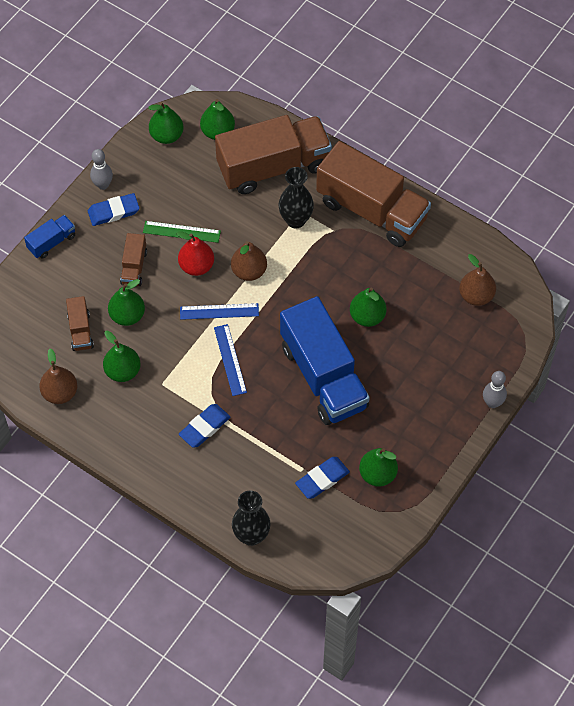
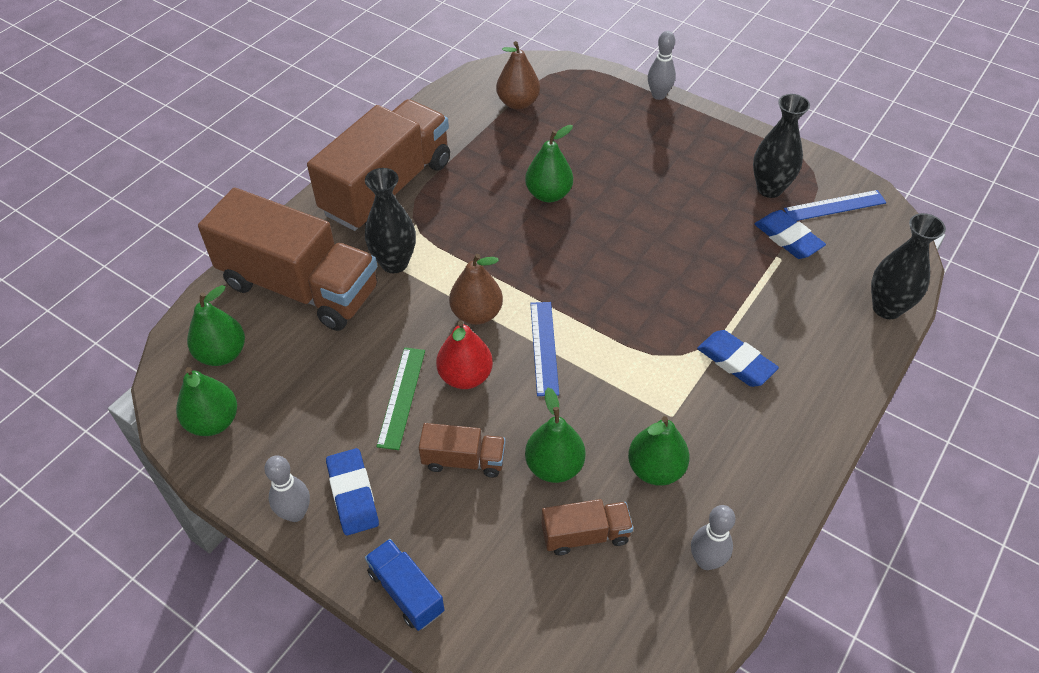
camera: 90 degrees left, 10 degrees down
brown pear [39,348,77,404] -> grey bowling pin [691,505,735,570]
blue ruler [214,324,247,396] -> blue ruler moved to [784,190,887,221]
brown truck [215,115,332,194] -> brown truck turned 135 degrees clockwise [198,188,377,331]
blue truck [280,296,370,425] -> none
green pear [359,448,398,487] -> black vase [753,94,810,198]

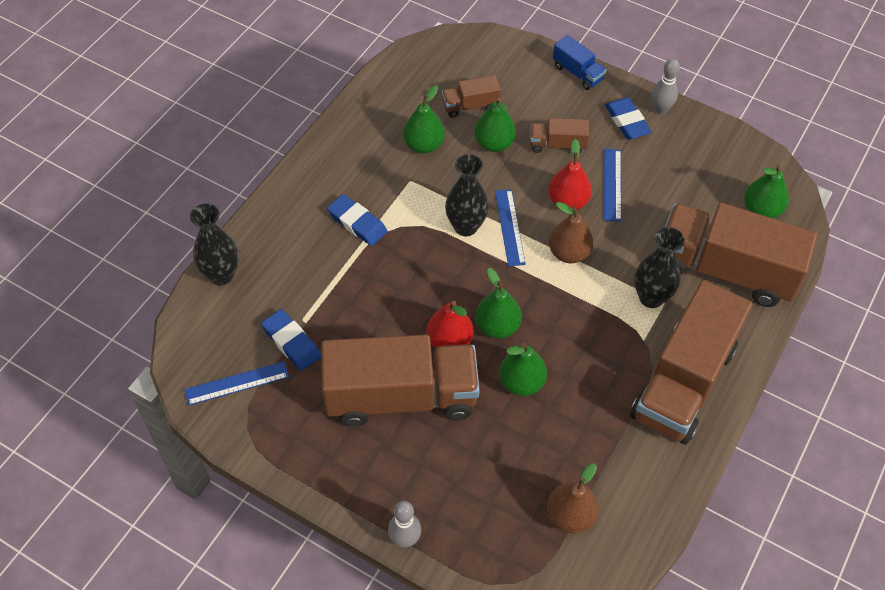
camera: 175 degrees right, 5 degrees up
green pear [176,367,237,436] -> green pear moved to [475,268,522,338]
green ruler [376,347,425,450] -> blue ruler [604,149,621,222]
grey bowling pin [691,505,735,570] -> none
black vase [753,94,810,198] -> black vase moved to [445,154,489,236]
none -> brown truck [321,335,480,426]
none -> red pear [427,301,474,348]

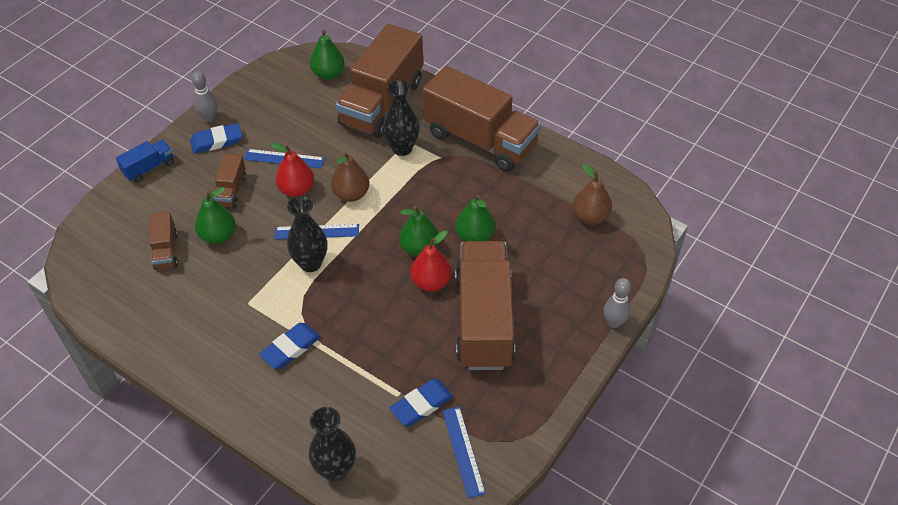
camera: 85 degrees left, 5 degrees down
green pear [403,85,445,154] -> none

